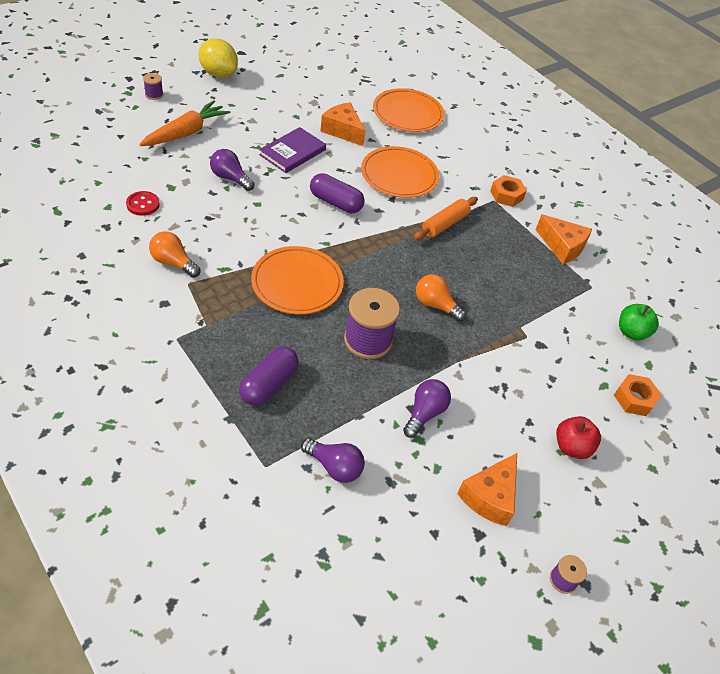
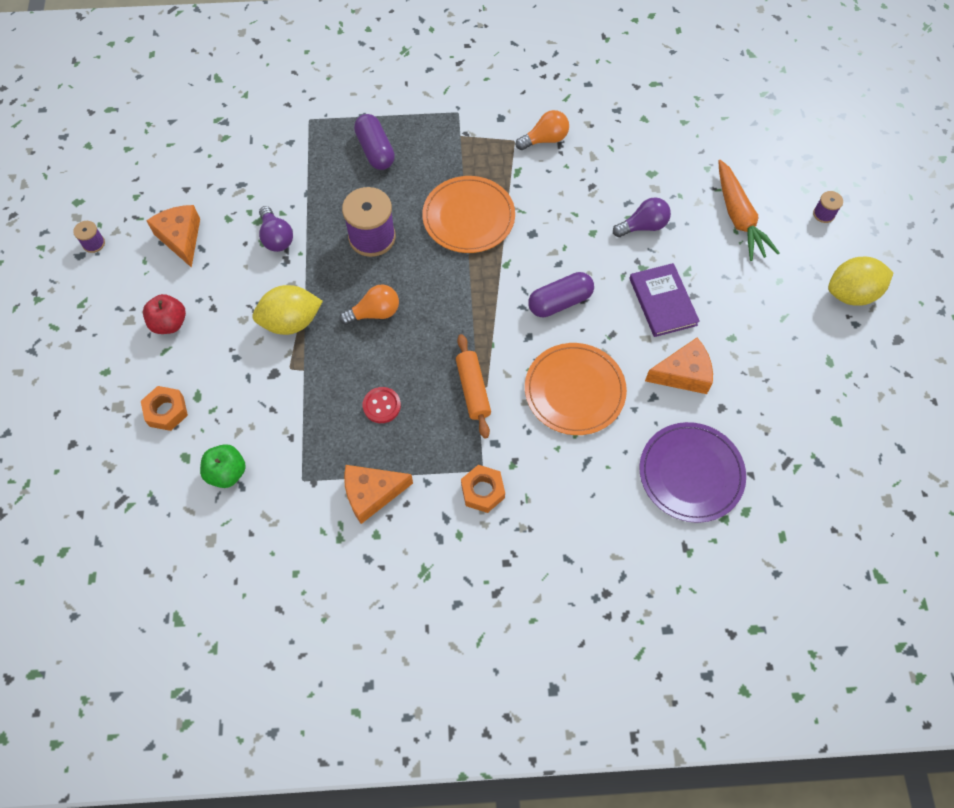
camera: 130 degrees right, 15 degrees up
red button [126,191,160,216] -> red button moved to [363,387,401,423]
purple light bulb [301,438,365,483] -> none
orange plate [373,88,445,132] -> purple plate [640,422,746,523]
none -> yellow lemon [252,285,323,335]

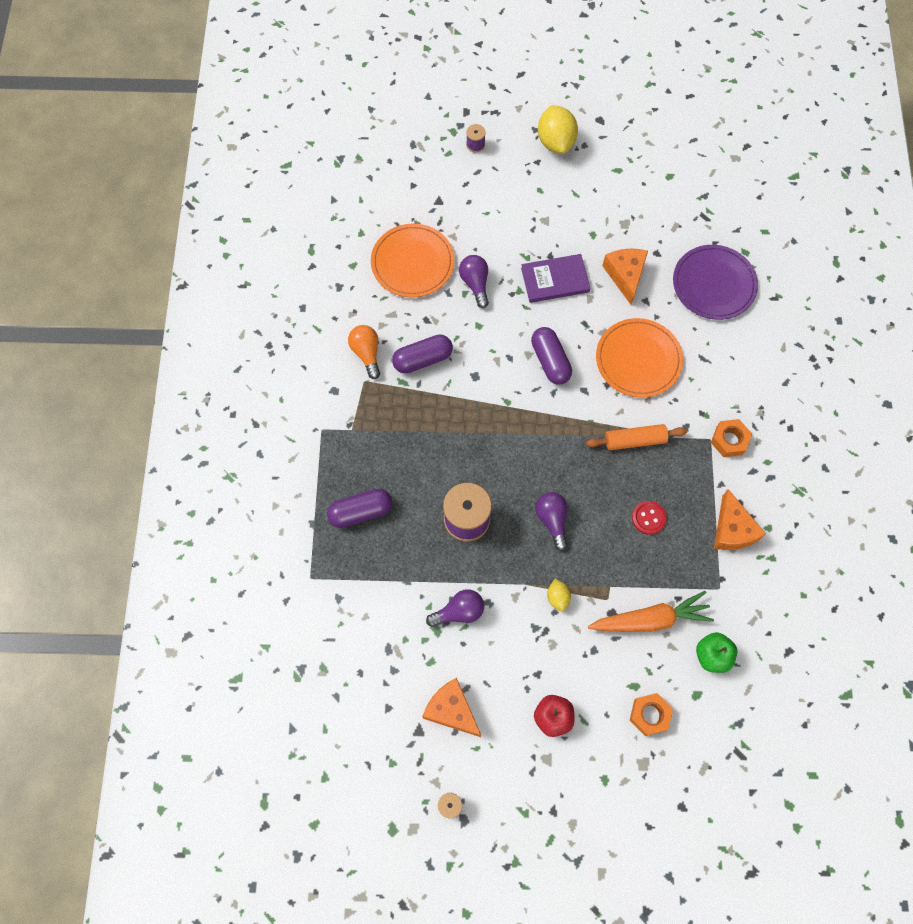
camera: 85 degrees left, 5 degrees up
orange cheese [147,205,200,268] -> orange cheese turned 60 degrees clockwise [422,678,481,737]
yellow lemon [252,285,323,335] -> yellow lemon [547,579,571,612], size x0.51
orange light bulb [339,284,399,325] -> purple light bulb [535,492,568,551]
orange plate [422,176,515,253] -> orange plate moved to [371,224,455,298]
orange carrot [718,160,780,261] -> orange carrot moved to [588,591,714,632]
none -> purple capsule [392,334,453,373]

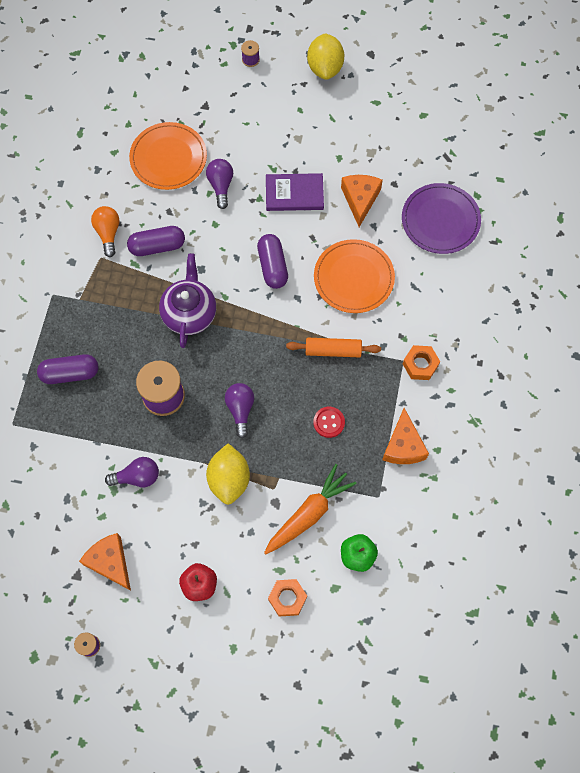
camera: 10 degrees right, 0 degrees up
yellow lemon [547,579,571,612] -> yellow lemon [206,443,250,505], size x1.98
orange carrot [588,591,714,632] -> orange carrot turned 45 degrees counterclockwise [264,464,357,554]
none -> purple teapot [159,253,216,348]

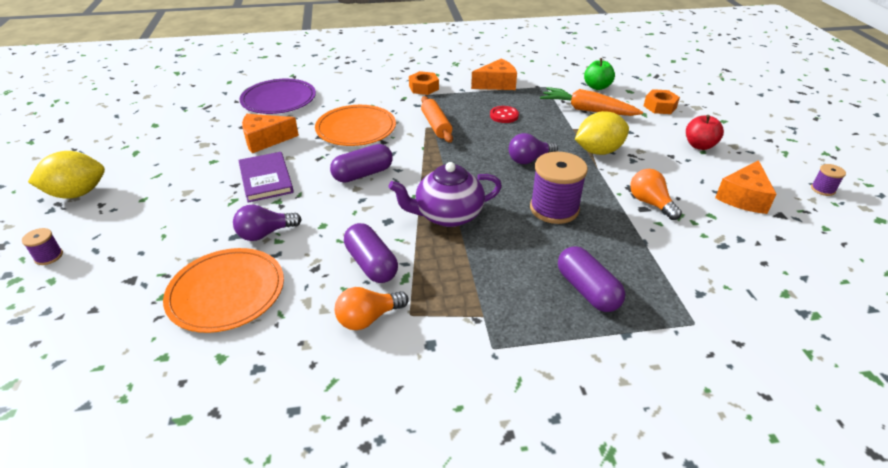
camera: 110 degrees left, 30 degrees down
purple light bulb [105,457,159,487] -> orange light bulb [630,169,682,220]

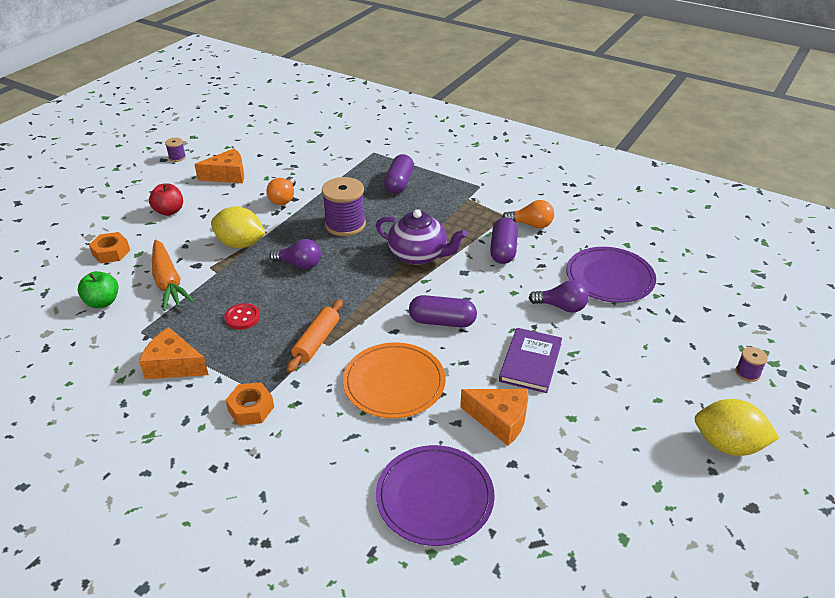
camera: 140 degrees left, 0 degrees up
orange plate [163,248,284,333] -> purple plate [566,247,656,303]

